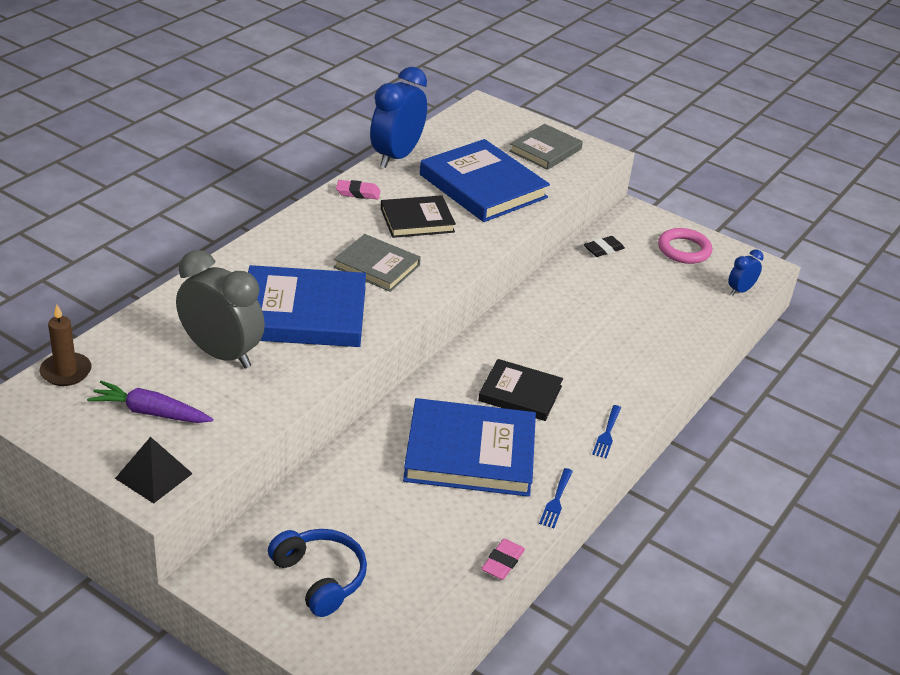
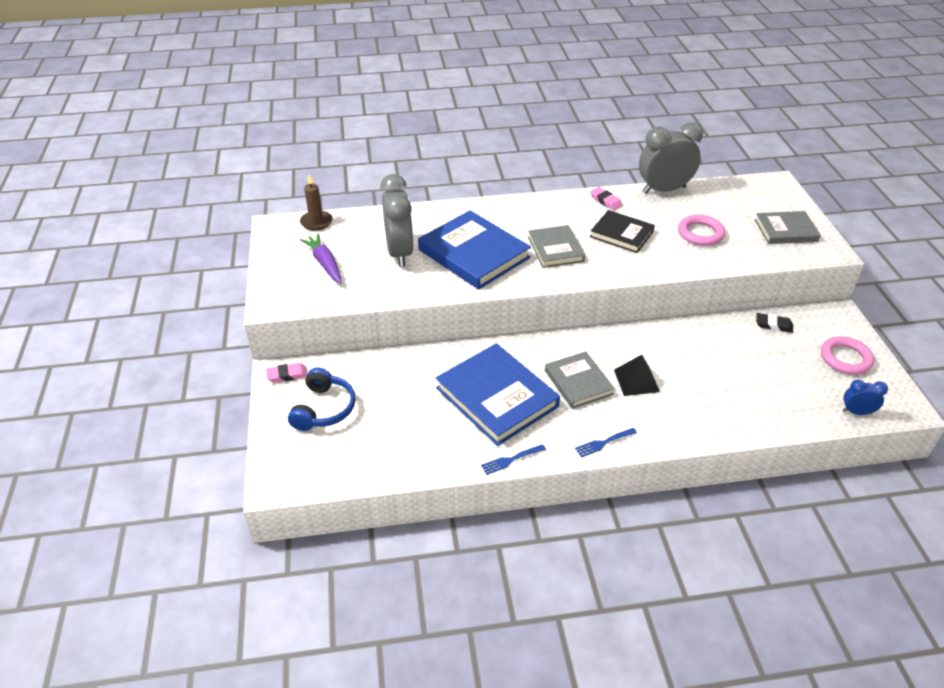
camera: 50 degrees right, 5 degrees up
black pyramid [115,437,193,504] -> black pyramid moved to [614,355,660,396]
blue clock [370,67,427,168] -> grey clock [639,122,703,194]
blue book [420,139,550,222] -> pink ring [678,215,725,246]
black book [478,359,563,421] -> grey book [545,351,615,409]
pink eraser [481,539,525,580] -> pink eraser moved to [266,363,307,383]

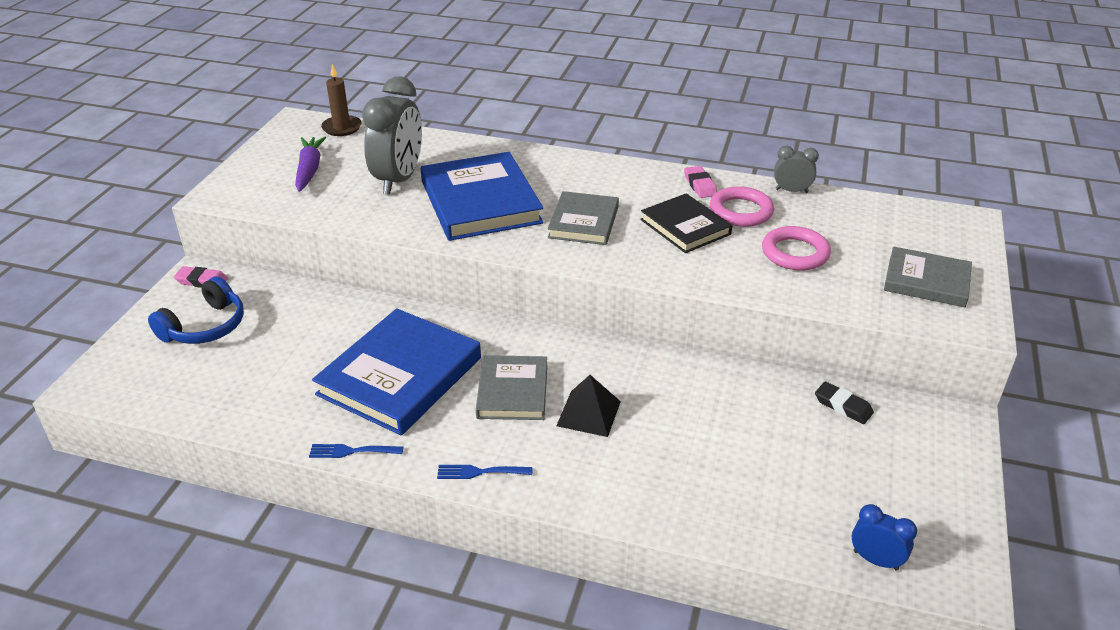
camera: 25 degrees right, 5 degrees down
blue book [436,343,560,446] -> blue book turned 45 degrees clockwise [312,308,481,435]
grey clock [639,122,703,194] -> grey clock [774,146,819,193], size x0.49
pink ring [821,336,874,375] -> pink ring moved to [710,186,774,227]

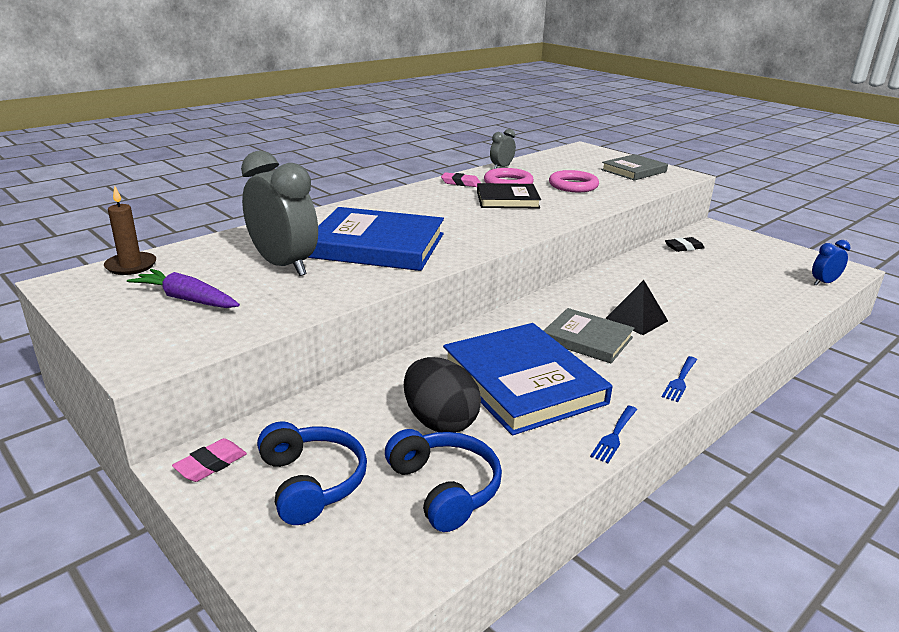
camera: 60 degrees left, 10 degrees down
grey book [548,191,619,245] -> none
none -> blue headphones [385,429,502,532]
none -> black egg [404,357,481,433]

